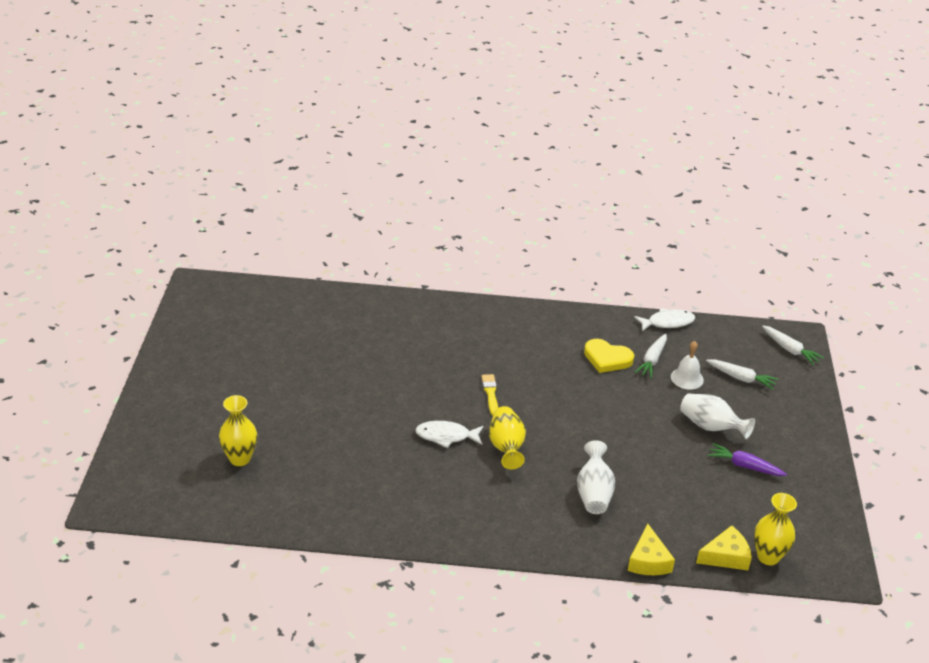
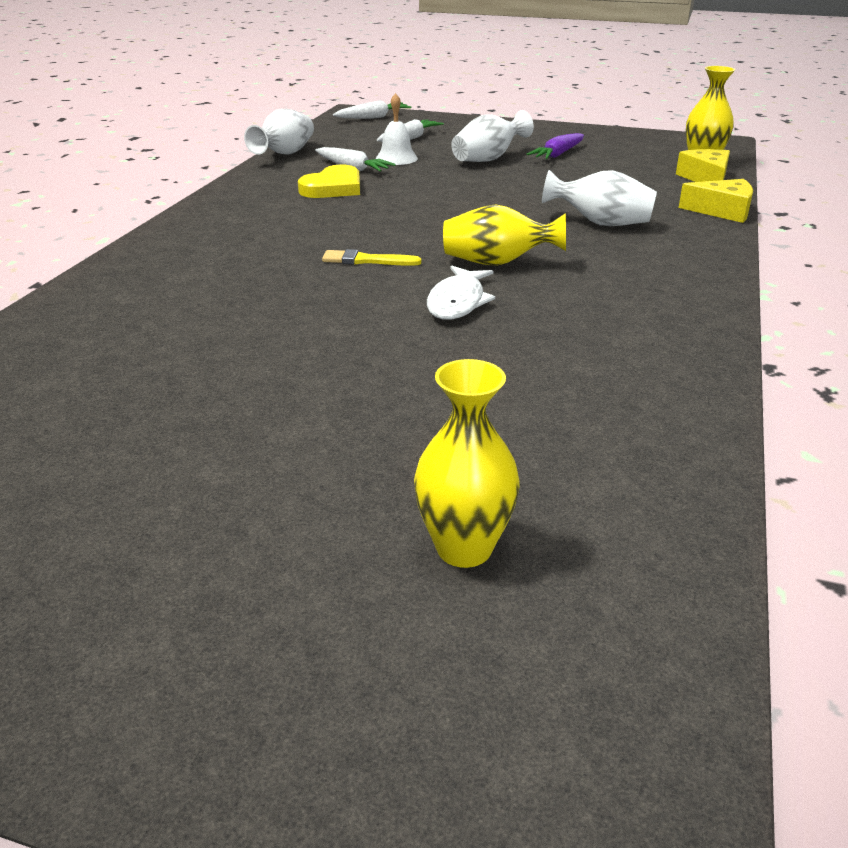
camera: 75 degrees left, 5 degrees down
white fish [634,308,695,332] -> white vase [244,109,314,155]

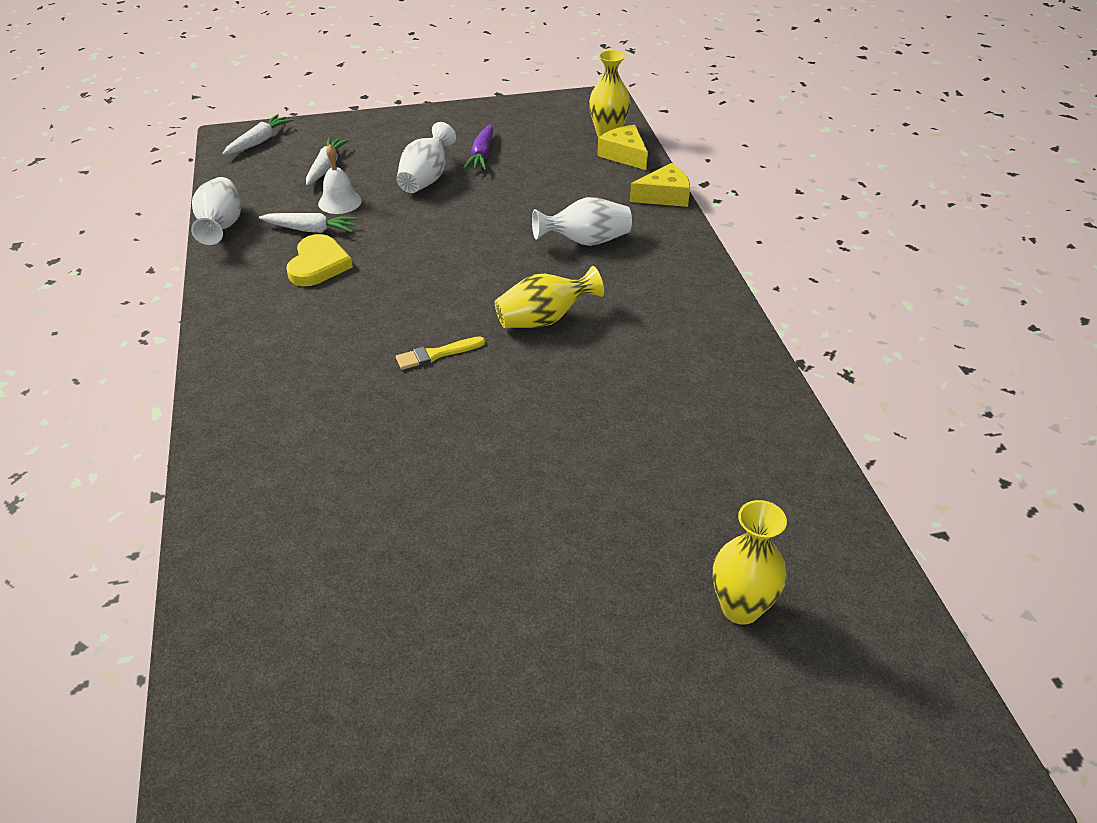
camera: 30 degrees left, 10 degrees up
white fish [427,265,495,320] -> none

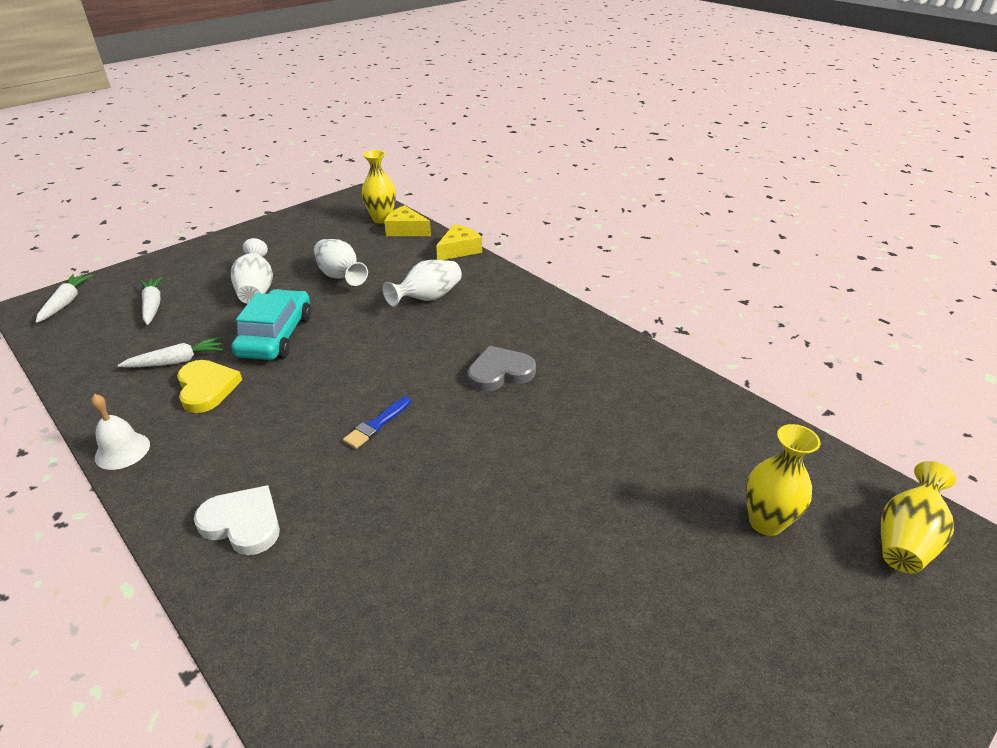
camera: 30 degrees left, 5 degrees down
white vase [191,177,241,245] -> white vase moved to [314,239,368,286]
white bell [318,144,362,214] -> white bell moved to [91,394,150,470]
yellow brush [396,336,485,370] -> blue brush [343,397,411,449]
purple carrot [463,124,494,170] -> none
yellow vase [495,266,604,328] -> yellow vase moved to [881,461,956,574]
none -> white heart [194,485,280,555]
none -> turquoise car [232,289,311,360]
none -> grey heart [468,346,536,392]

